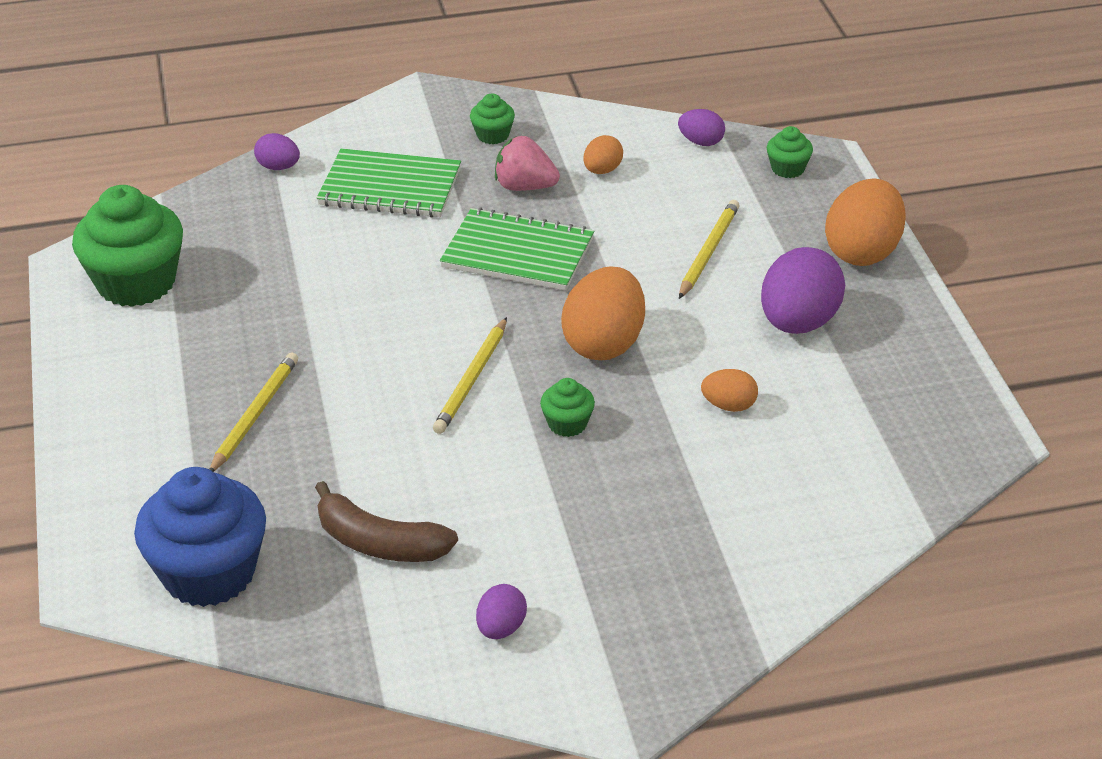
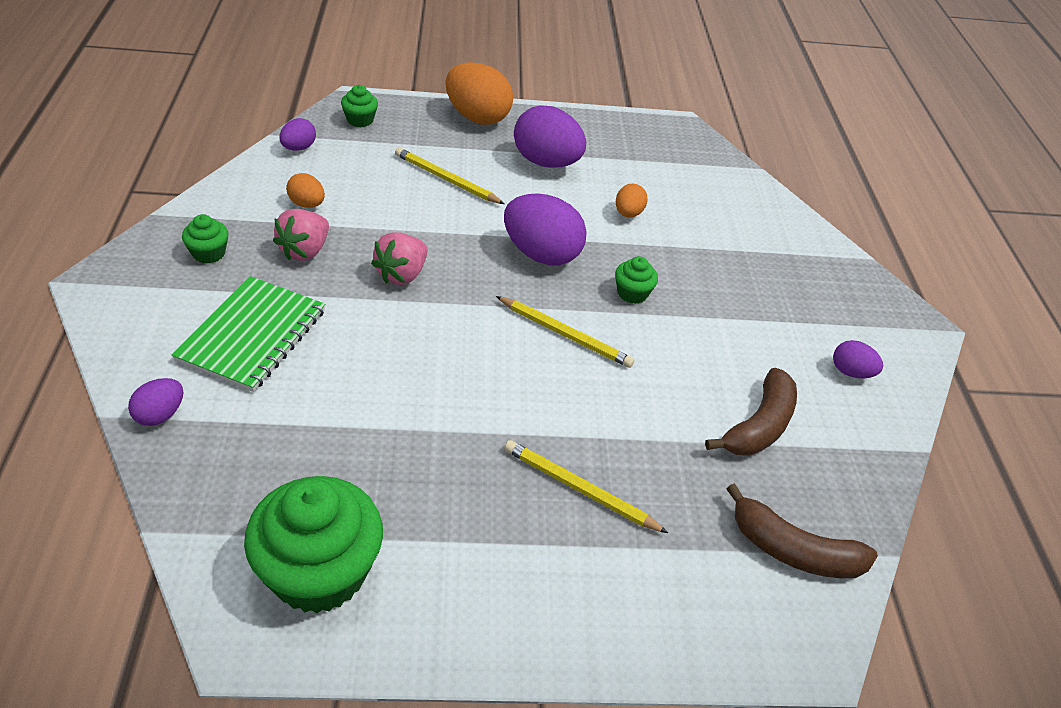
camera: 85 degrees left, 5 degrees up
blue cupcake [134,467,266,607] -> brown banana [726,483,878,578]
green notebook [440,208,594,291] -> pink strawberry [371,232,428,285]
orange egg [561,266,645,360] -> purple egg [504,193,587,265]

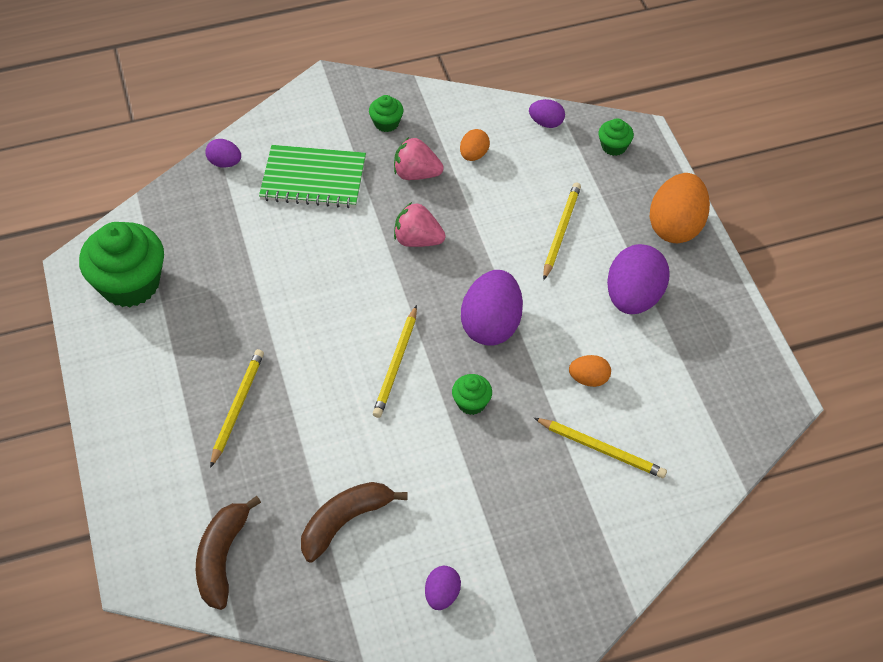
camera: 80 degrees right, 10 degrees up
brown banana [705,368,797,456] -> brown banana turned 120 degrees clockwise [301,482,408,563]
none -> yellow pencil [534,418,667,478]

